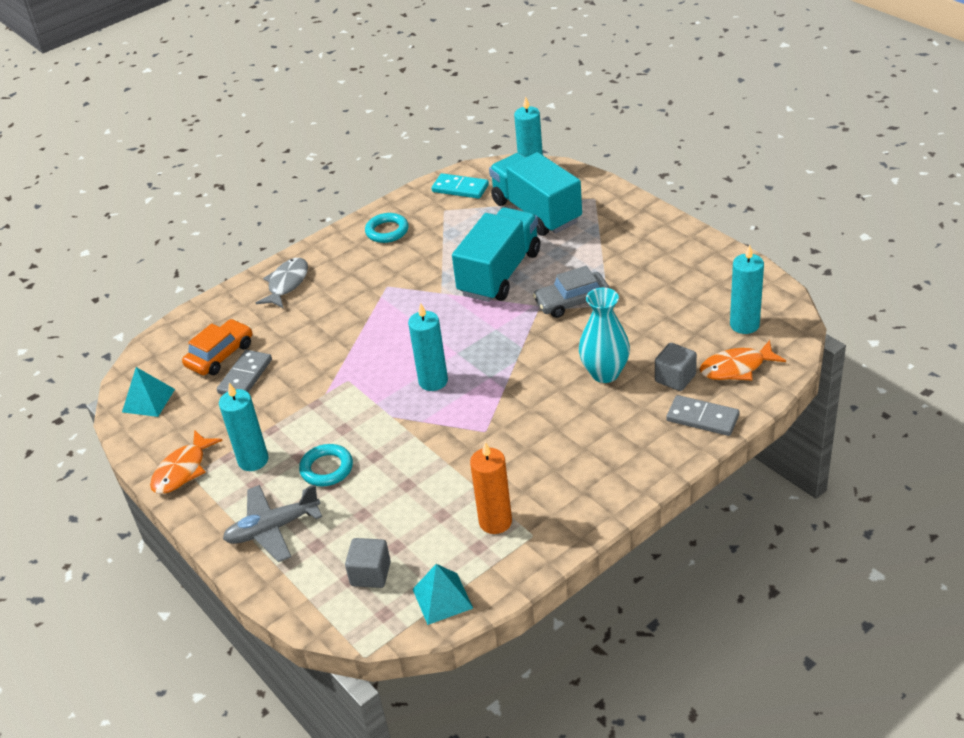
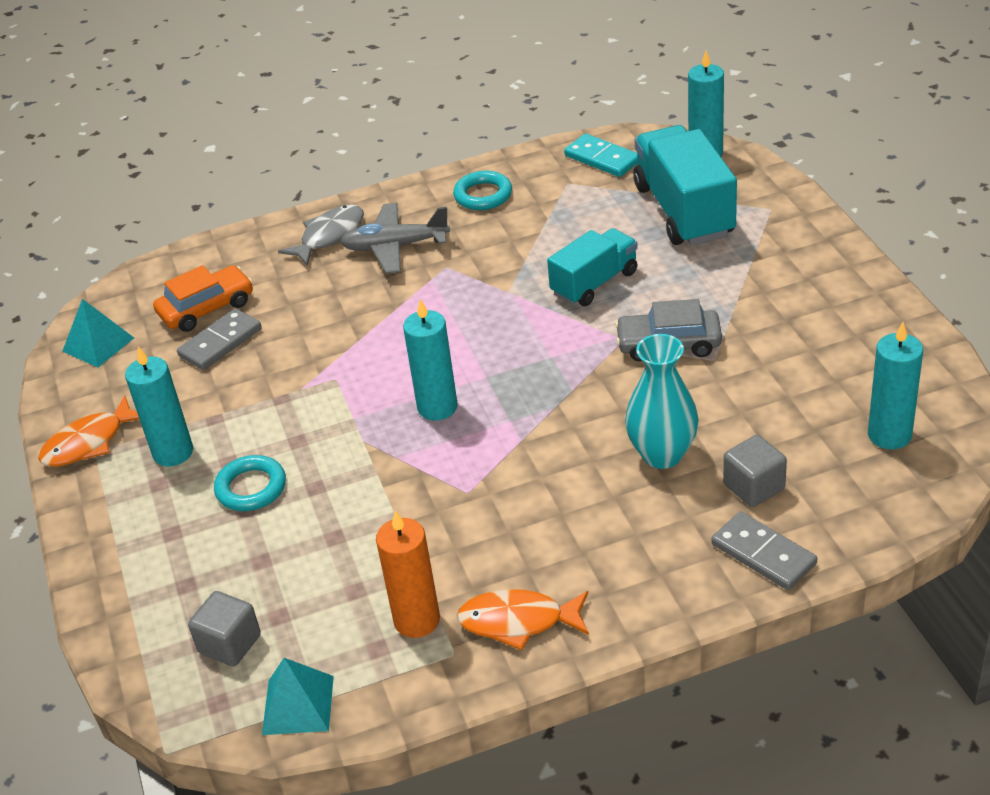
camera: 20 degrees right, 0 degrees up
grey plane [223,485,322,562] -> grey plane moved to [340,203,450,274]
turquoise truck [452,207,540,302] -> turquoise truck [547,228,638,306], size x0.62
orange fish [700,340,786,380] -> orange fish moved to [457,589,589,650]

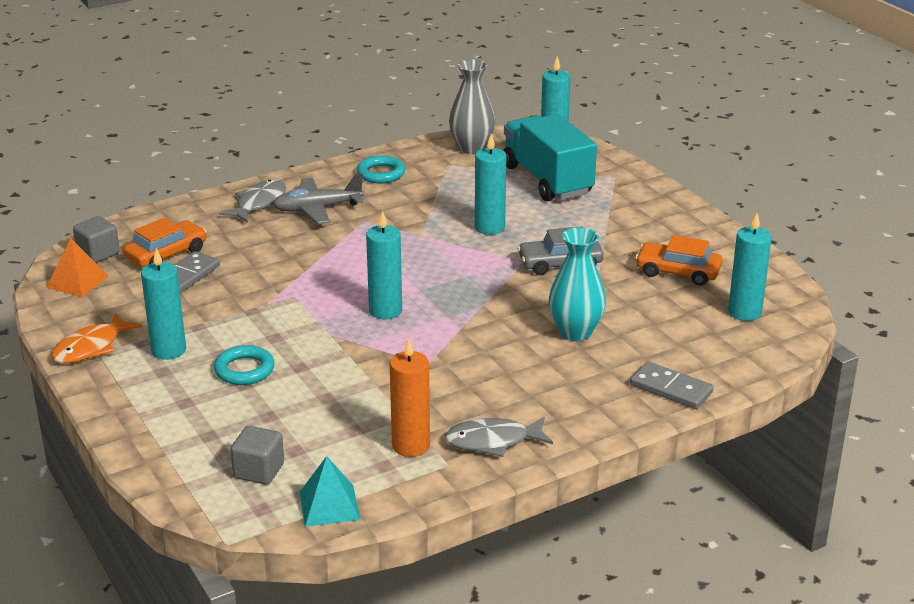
camera: 15 degrees left, 10 degrees down
turquoise pyramid [63,299,134,368] -> orange pyramid [46,238,109,297]
orange fish [457,589,589,650] -> grey fish [445,417,553,457]
turquoise truck [547,228,638,306] -> turquoise candle [475,134,506,235]
turquoise domino [564,134,637,177] -> grey vase [449,59,495,154]
grey cube [723,435,787,507] -> grey cube moved to [73,216,120,263]
none -> orange car [635,235,723,286]

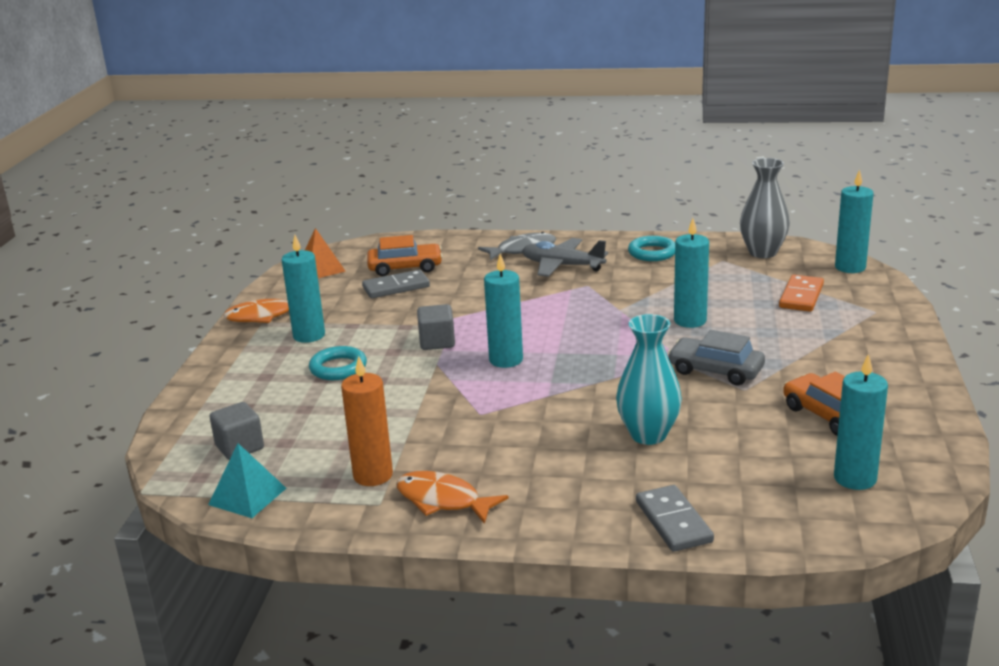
camera: 40 degrees right, 5 degrees down
grey cube [73,216,120,263] -> grey cube moved to [417,304,455,350]
grey fish [445,417,553,457] -> orange fish [396,471,509,524]
turquoise truck [503,114,597,201] -> orange domino [779,275,824,312]

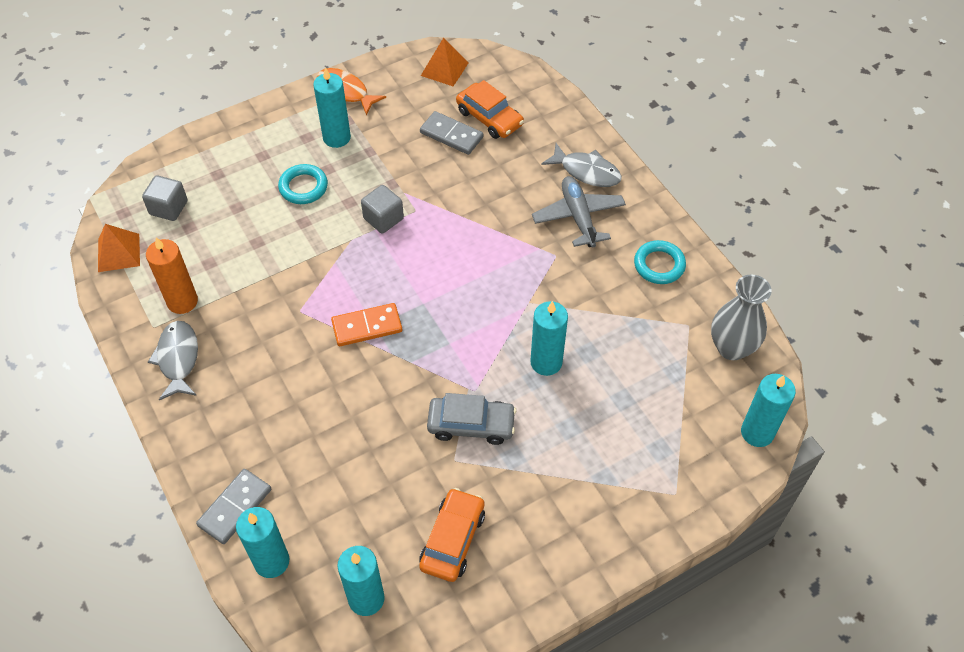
camera: 50 degrees right, 30 degrees up
turquoise pyramid [208,443,286,518] -> orange pyramid [98,224,140,272]
orange fish [396,471,509,524] -> grey fish [148,321,198,400]
turquoise candle [484,254,523,368] -> turquoise candle moved to [236,507,289,578]
turquoise vase [616,314,682,445] -> none
grey car [667,330,765,385] -> grey car turned 105 degrees clockwise [427,393,516,445]
orange domino [779,275,824,312] -> orange domino moved to [331,303,402,346]

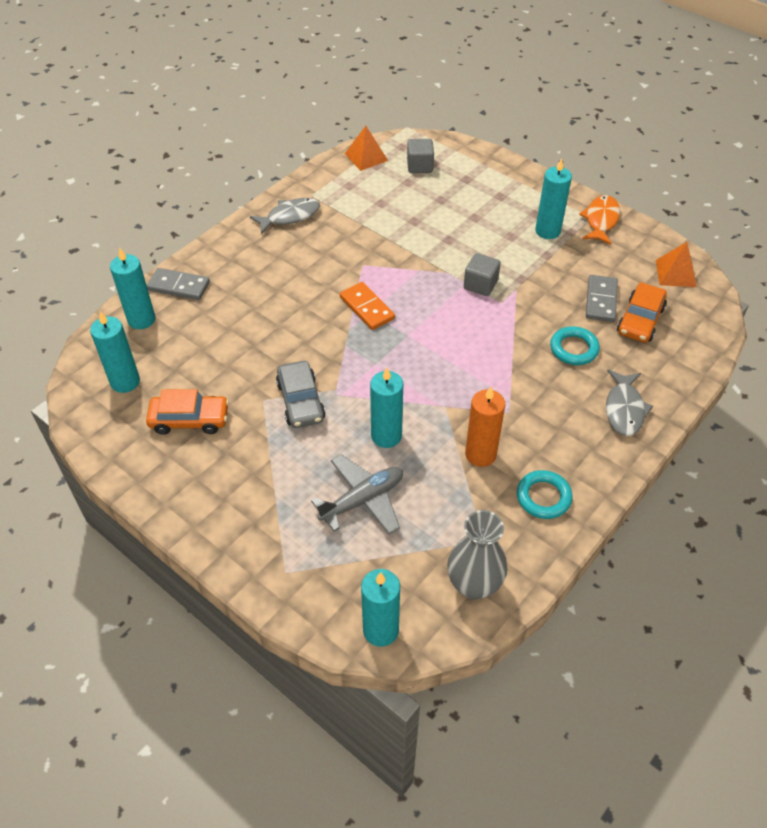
camera: 70 degrees right, 5 degrees down
orange candle [146,237,198,314] -> orange candle moved to [465,387,505,467]
turquoise ring [278,164,328,204] -> turquoise ring moved to [550,326,600,365]
grey plane [532,176,626,248] -> grey plane moved to [311,454,403,534]

